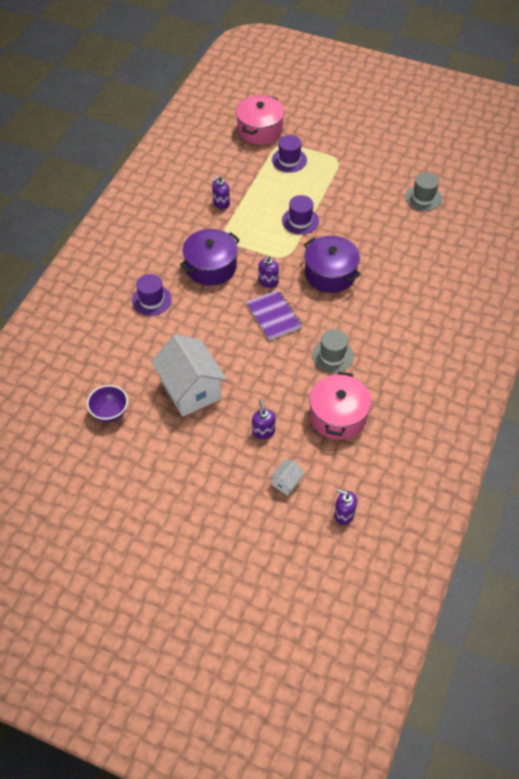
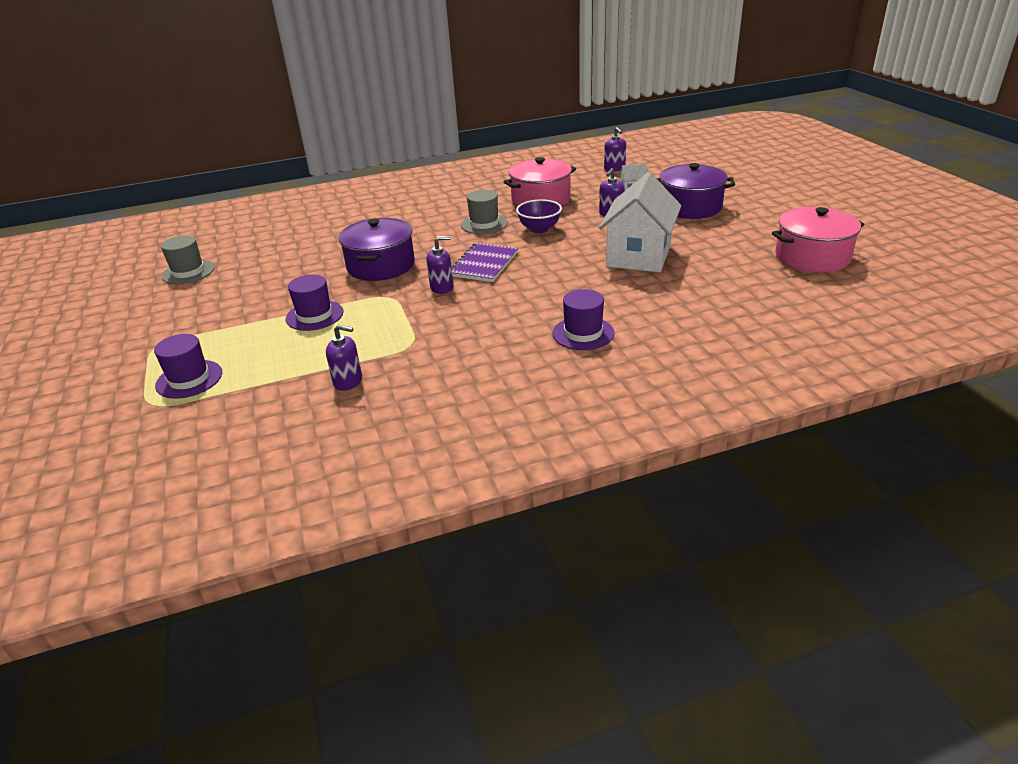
camera: 130 degrees left, 20 degrees down
purple bowl [87,385,128,422] -> purple bowl moved to [516,199,562,233]
purple pot [180,229,240,286] -> purple pot moved to [657,163,735,219]
pink pot [236,95,285,145] -> pink pot moved to [772,207,865,272]

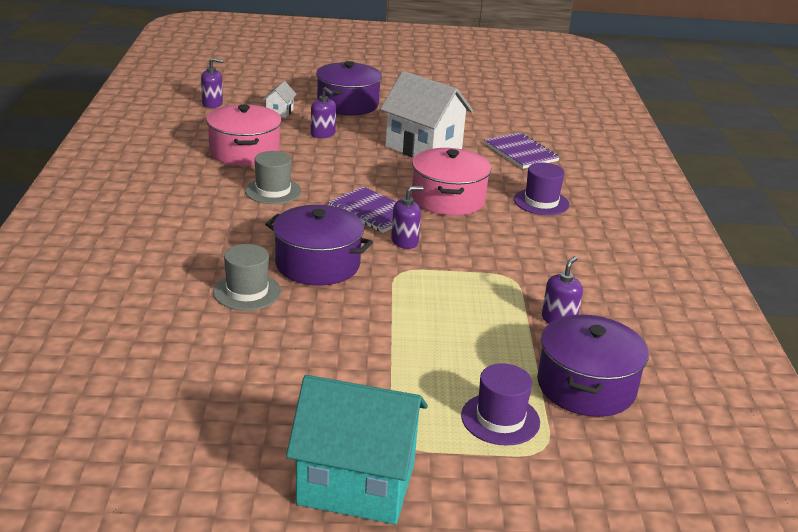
camera: 75 degrees left, 5 degrees down
grey hat [161,235,215,284] -> grey hat moved to [213,244,281,311]
purple hat [286,274,344,331] -> none
purple soap dispenser [426,236,454,294] -> purple soap dispenser turned 60 degrees clockwise [391,186,424,249]
purple bowl [516,199,562,233] -> none
pink pot [772,207,865,272] -> pink pot moved to [412,148,491,216]
none -> turquoise house [286,375,428,524]
none -> purple notebook [484,133,560,169]
none -> purple pot [537,314,649,417]

